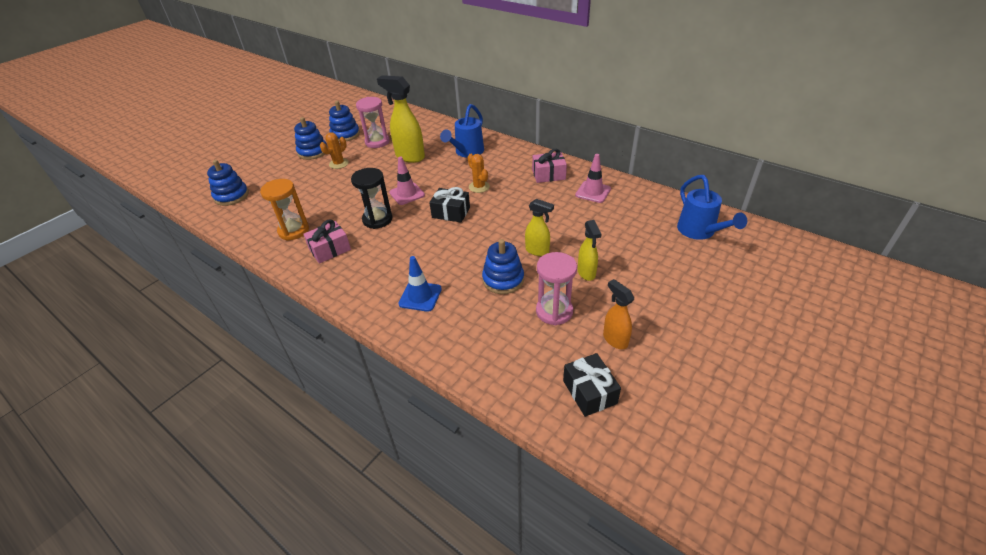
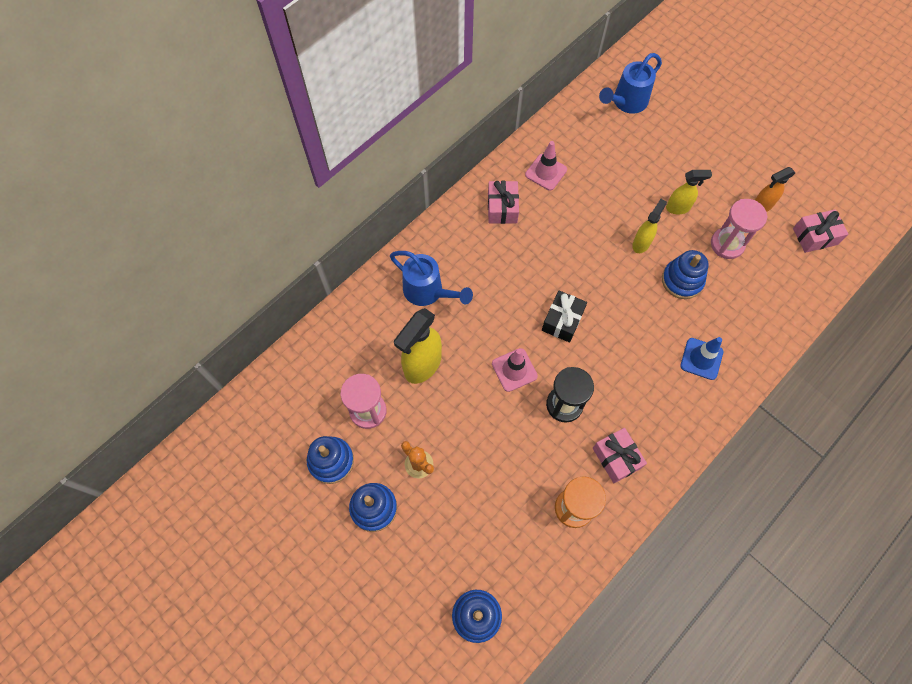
camera: 85 degrees left, 25 degrees up
orange cactus [468,154,490,193] -> none
black gift [563,353,621,417] -> pink gift [793,209,848,253]
blue watering can [677,175,747,240] -> blue watering can turned 150 degrees clockwise [599,53,662,114]

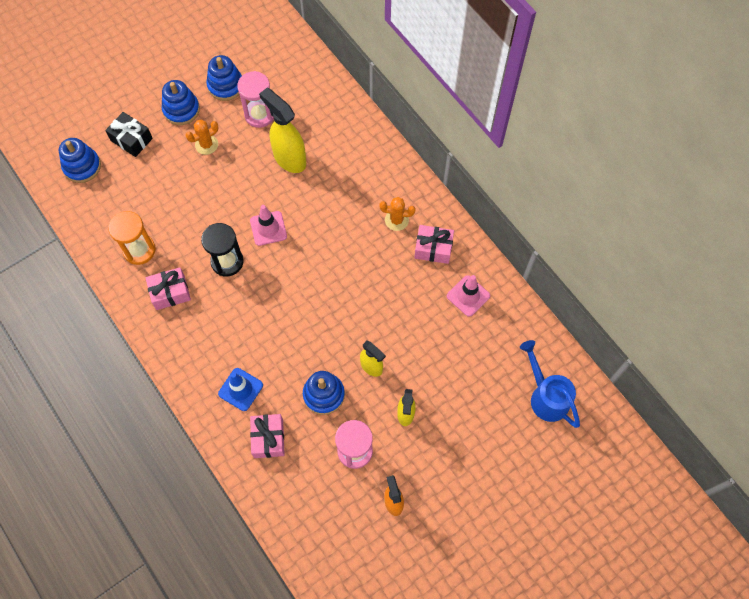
camera: 100 degrees right, 0 degrees up
blue watering can [390,251,473,306] -> none
black gift [542,291,587,343] -> black gift moved to [105,112,153,157]
pink gift [793,209,848,253] -> pink gift moved to [250,414,285,458]
none -> orange cactus [379,197,416,231]

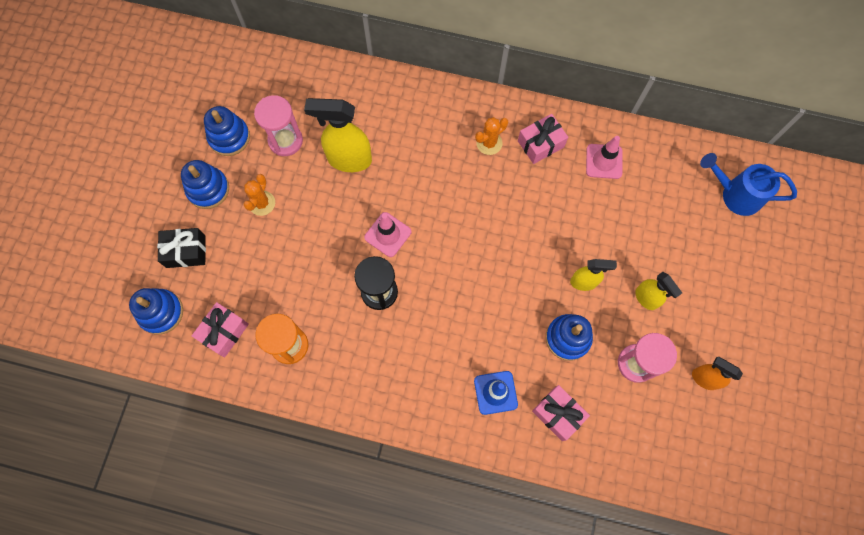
camera: 40 degrees left, 5 degrees up
pink gift [145,267,191,310] -> pink gift moved to [192,302,249,357]

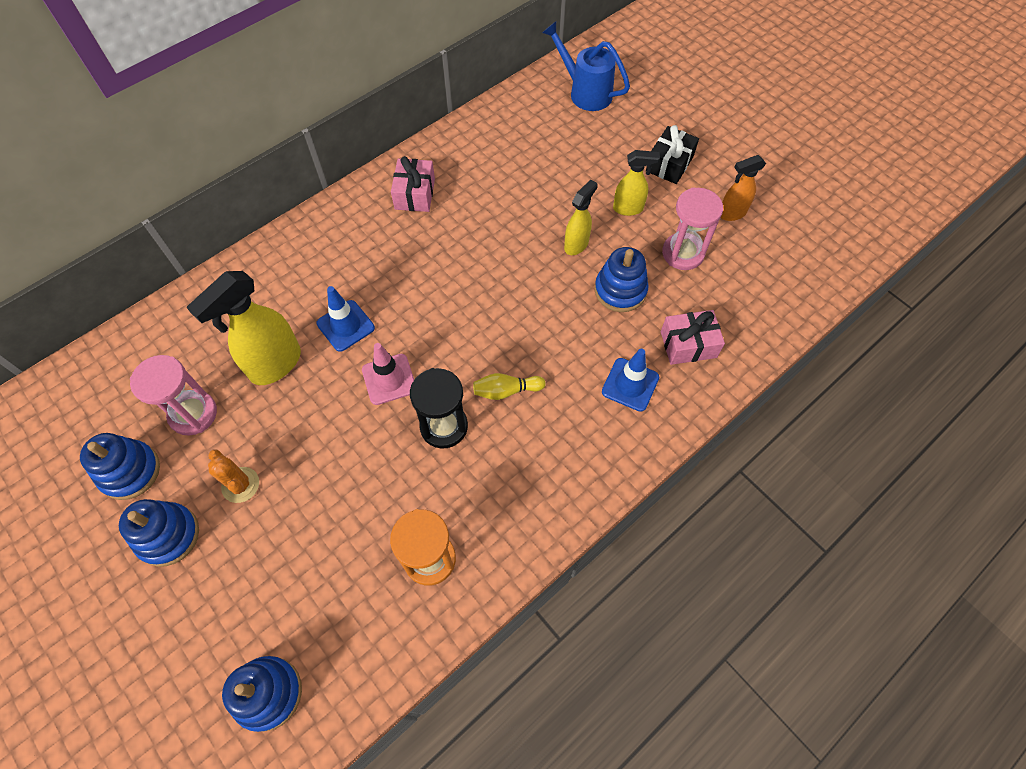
camera: 55 degrees left, 10 degrees down
black gift [157,228,206,268] -> black gift moved to [646,125,699,184]
pink gift [192,302,249,357] -> none
orange cactus [475,117,508,155] -> none
pink traffic cone [586,136,622,179] -> none
blue watering can [700,153,797,216] -> blue watering can turned 75 degrees clockwise [542,21,630,111]
none -> blue traffic cone [316,286,375,352]
none -> yellow bowling pin [473,373,546,400]

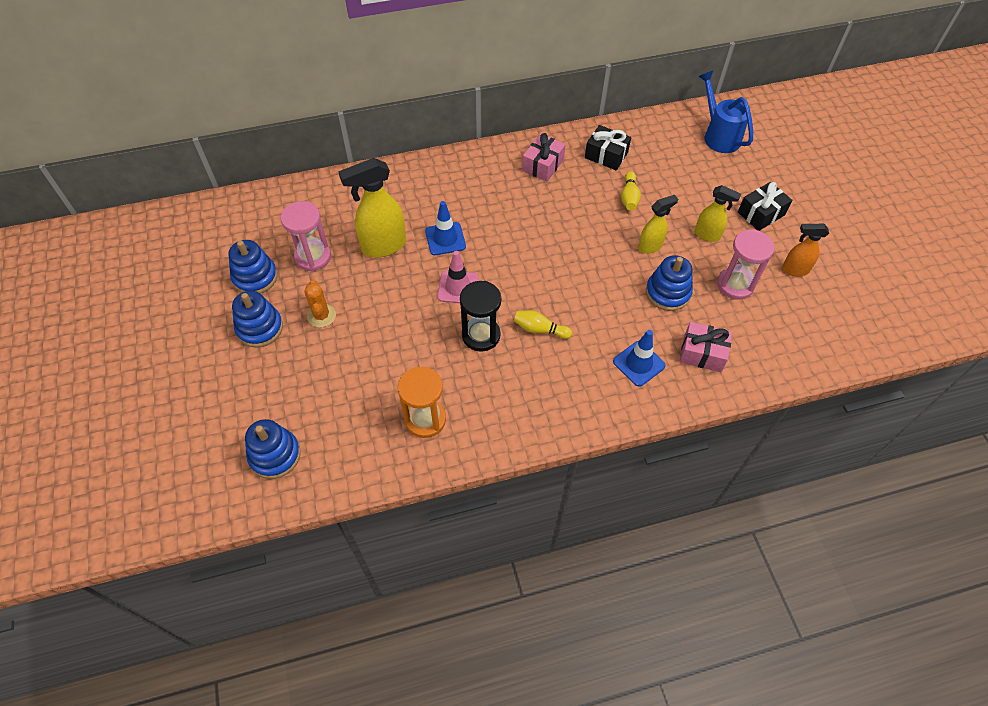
camera: 25 degrees right, 5 degrees down
none -> black gift [585,125,631,170]
none -> yellow bowling pin [621,171,641,210]

